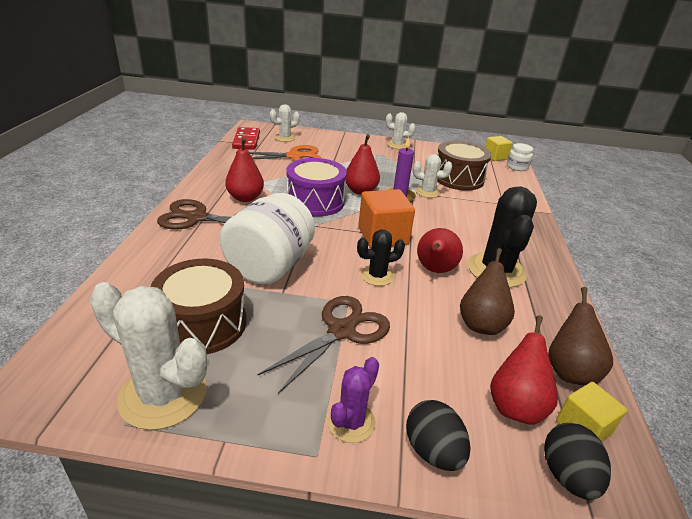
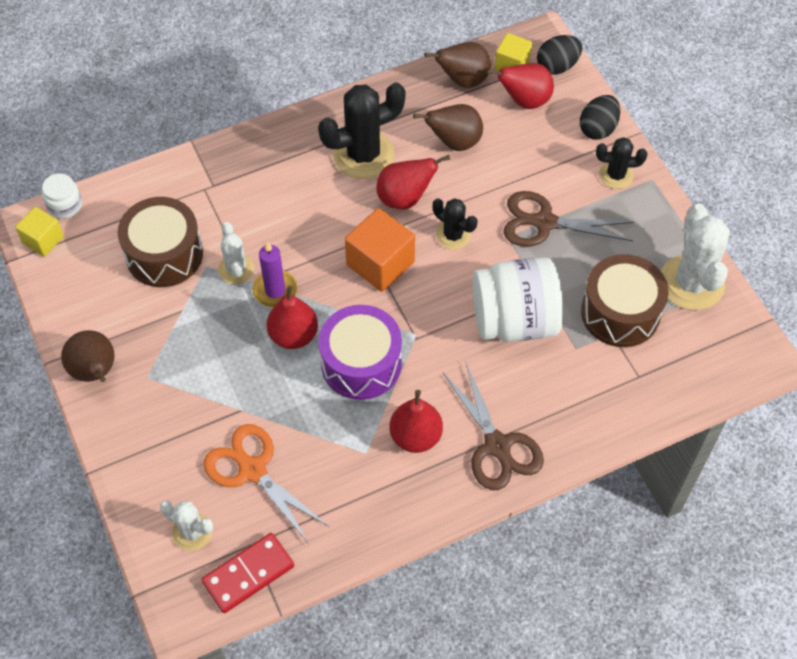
camera: 120 degrees left, 25 degrees up
purple cactus [328,357,379,443] -> black cactus [596,137,647,189]
white cactus [386,112,416,149] -> brown pear [61,330,115,382]

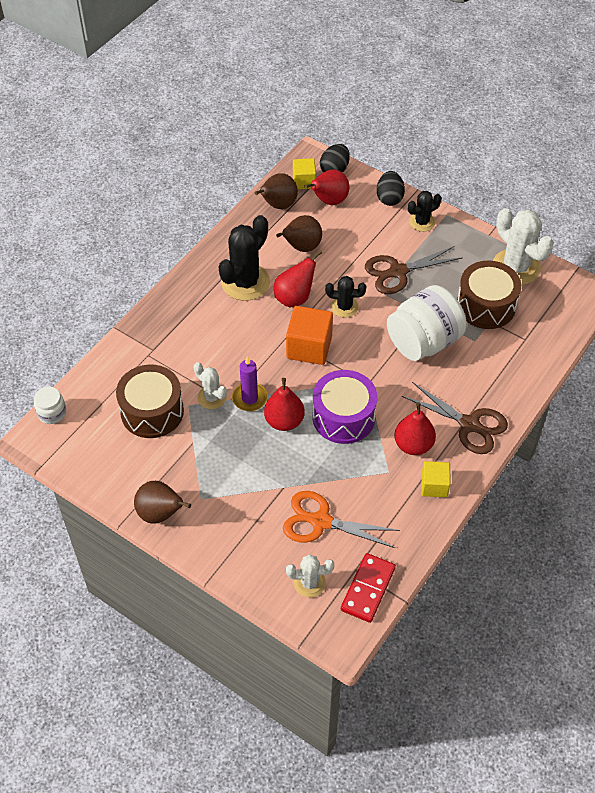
camera: 30 degrees left, 5 degrees down
yellow cube [15,207,64,257] -> yellow cube moved to [421,461,451,498]

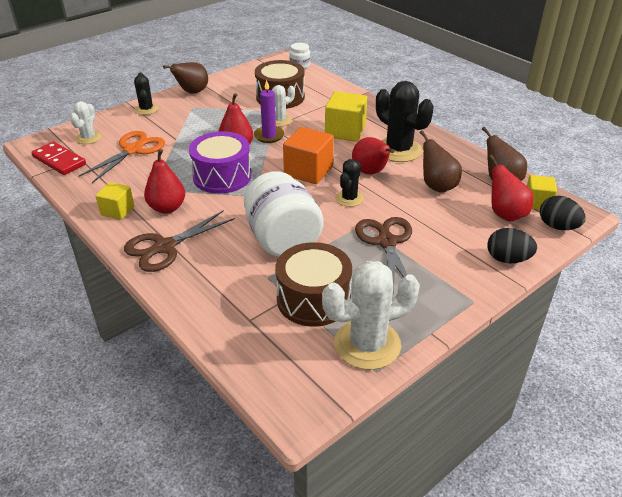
camera: 105 degrees right, 15 degrees down
black cactus [408,191,441,232] -> black cactus moved to [134,72,158,115]
none -> yellow cube [325,91,367,142]

